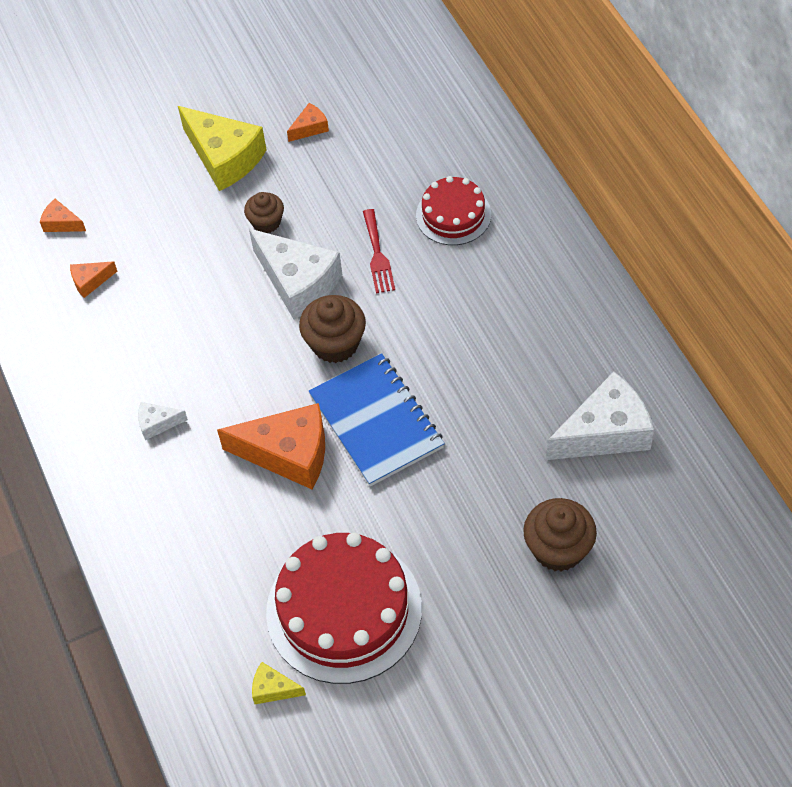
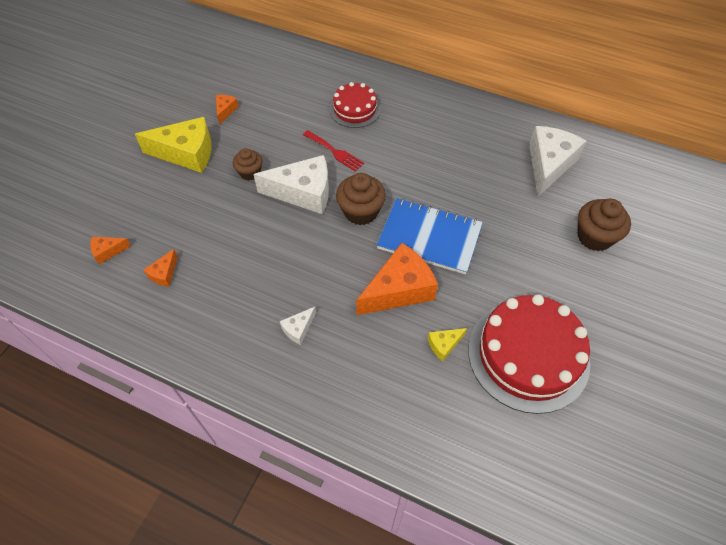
camera: 45 degrees left, 0 degrees up
yellow cheese [252,662,306,704] -> yellow cheese moved to [428,328,467,361]

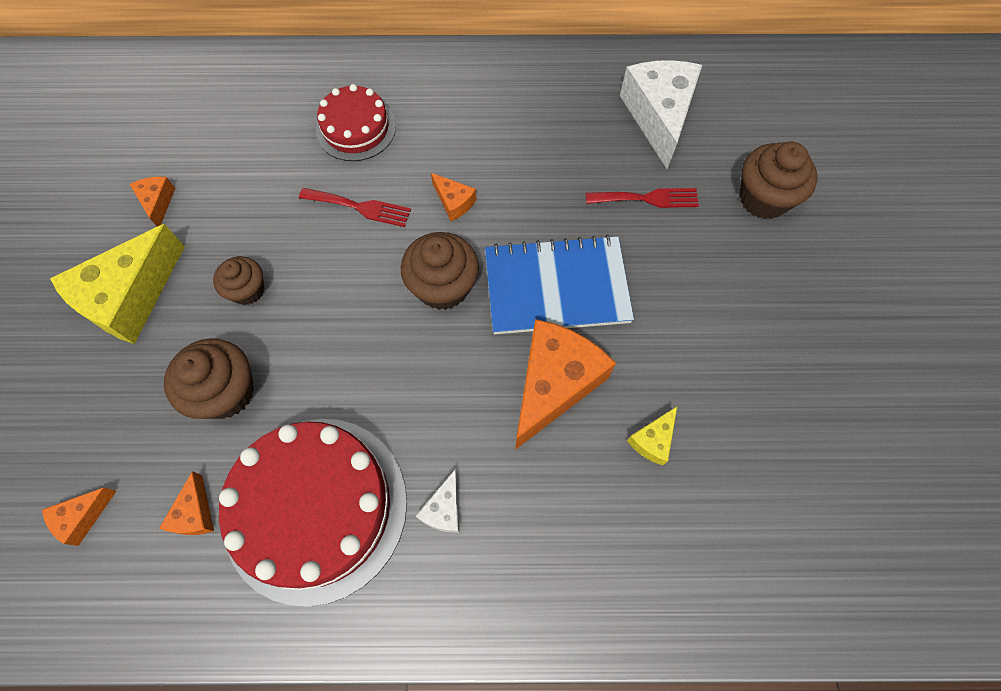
camera: 25 degrees left, 10 degrees up
yellow cheese [135,117,211,173] -> yellow cheese turned 150 degrees clockwise [50,224,185,344]
white cheese [253,155,329,214] -> none
red cake [468,295,591,414] -> red cake moved to [219,419,407,607]
none -> brown cupcake [164,339,254,419]
none -> orange cheese [431,173,476,221]
none -> red fork [586,188,699,208]

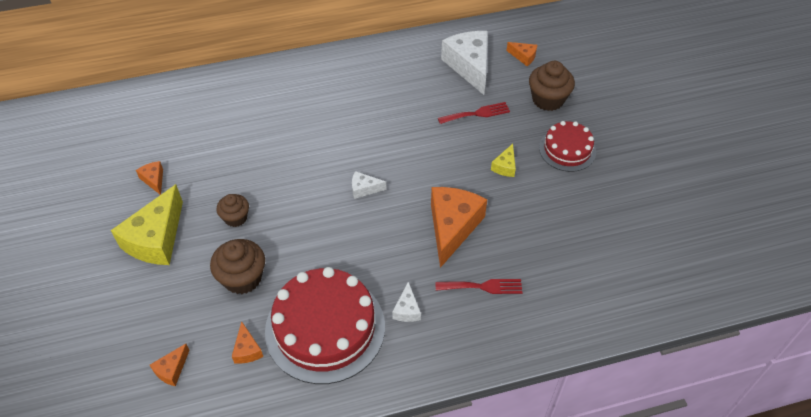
camera: 15 degrees left, 15 degrees down
red fork [299,188,411,227] -> red fork moved to [435,279,522,294]
red cake [316,84,396,161] -> red cake moved to [539,121,596,172]
brown cupcake [400,232,479,310] -> white cheese [352,171,387,199]
orange cheese [431,173,476,221] -> orange cheese moved to [506,42,537,66]
blue notebook [485,235,634,334] -> none
yellow cheese [627,407,677,465] -> yellow cheese moved to [491,144,516,177]

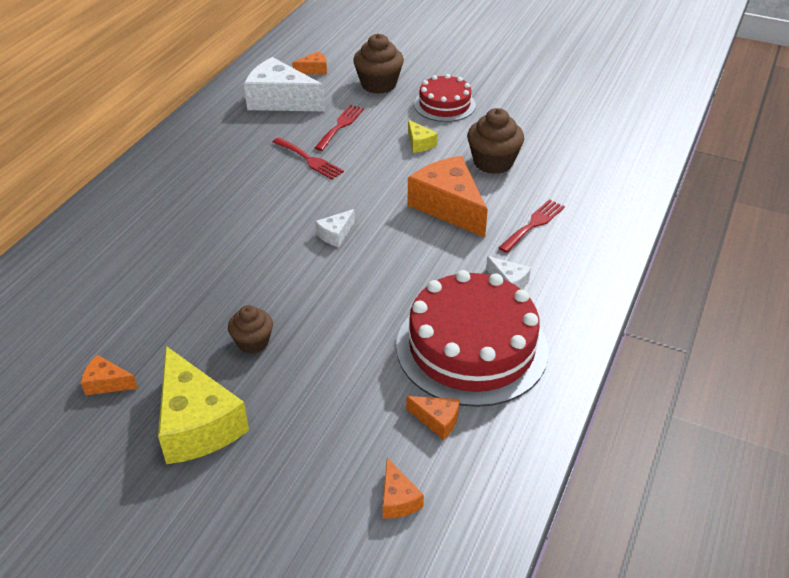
camera: 50 degrees left, 10 degrees down
brown cupcake [210,239,265,294] -> brown cupcake moved to [467,108,524,174]
none -> red fork [273,137,344,179]

